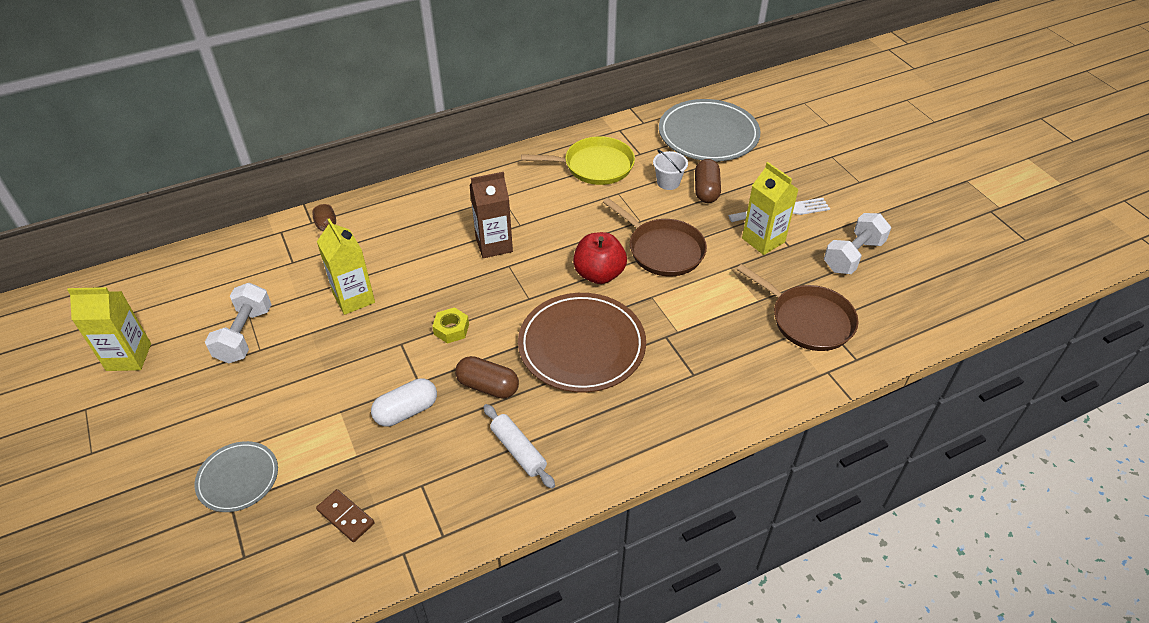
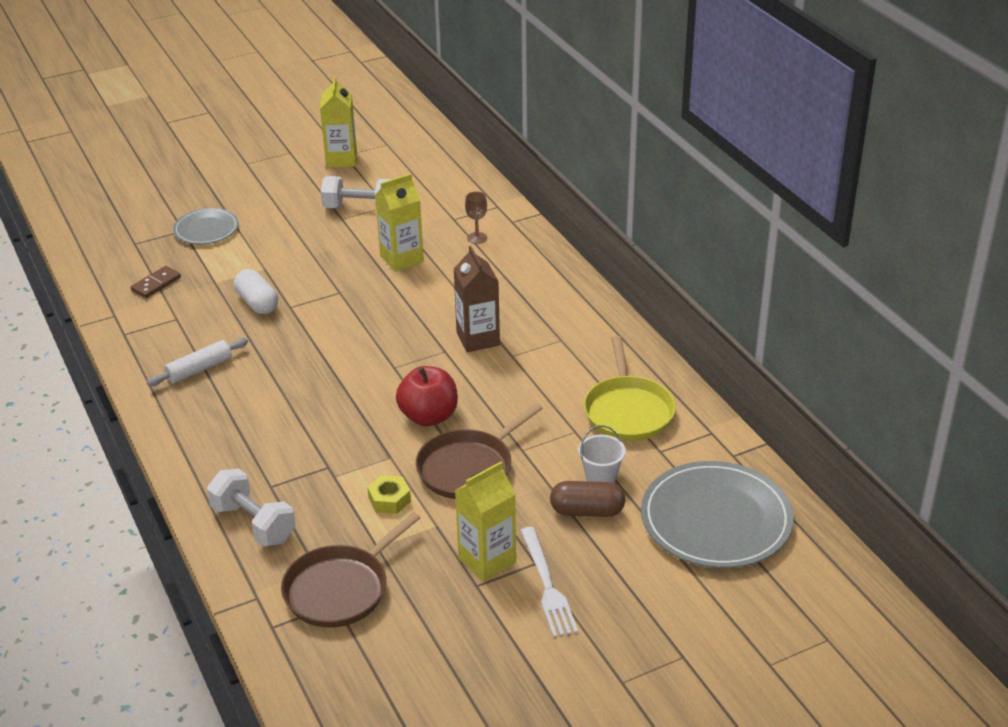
camera: 90 degrees right, 10 degrees down
yellow nut [432,307,469,344] -> yellow nut moved to [367,475,411,514]
brown capsule [455,356,519,399] -> none
brown plate [518,293,646,393] -> none
white dumbbell [824,213,891,274] -> white dumbbell moved to [207,469,295,547]

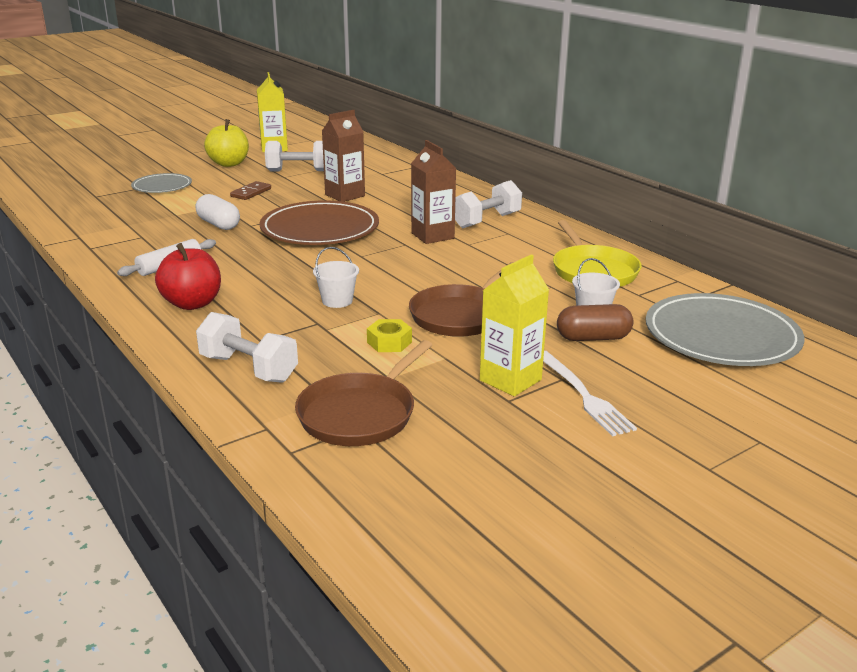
camera: 10 degrees left, 10 degrees down
brown domino [131,266,181,298] -> brown domino moved to [230,181,271,200]
yellow carton [375,173,424,272] -> brown carton [322,110,365,202]
red apple [396,366,458,426] -> red apple moved to [155,243,221,310]
brown goblet [465,192,487,244] -> none
none -> yellow apple [204,119,249,167]
none -> brown plate [259,200,379,245]
none -> white bucket [313,247,359,308]
none -> white dumbbell [455,180,522,228]

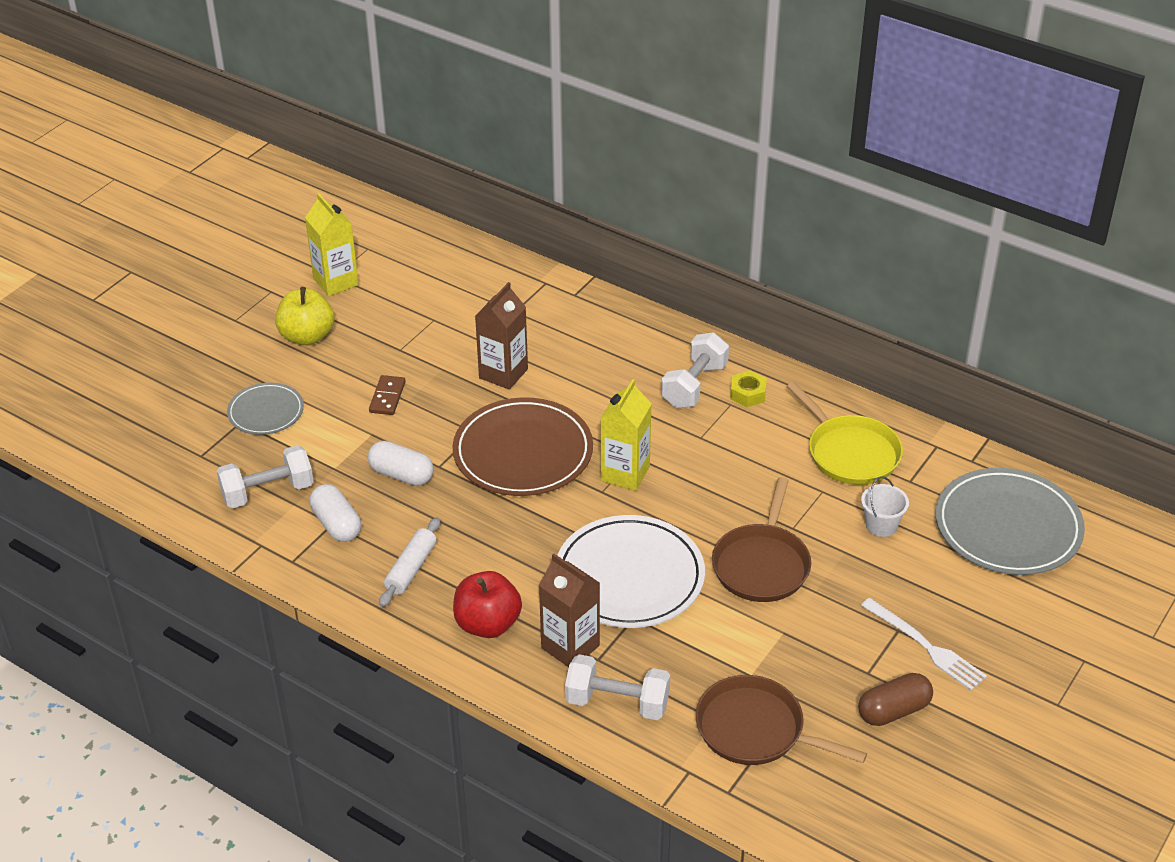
camera: 20 degrees left, 15 degrees up
white dumbbell [265,141,324,171] -> white dumbbell moved to [217,445,314,508]
brown pan [295,340,432,446] -> brown pan turned 105 degrees clockwise [696,675,867,765]
white bucket [313,247,359,308] -> white plate [557,515,705,628]
yellow nut [367,319,412,352] -> yellow nut moved to [730,370,767,407]
brown carton [411,140,456,244] -> brown carton moved to [539,553,600,667]
yellow carton [480,254,549,396] -> yellow carton moved to [600,379,652,491]
brown capsule [557,304,633,341] -> brown capsule moved to [858,673,933,726]
none -> white capsule [310,484,361,542]

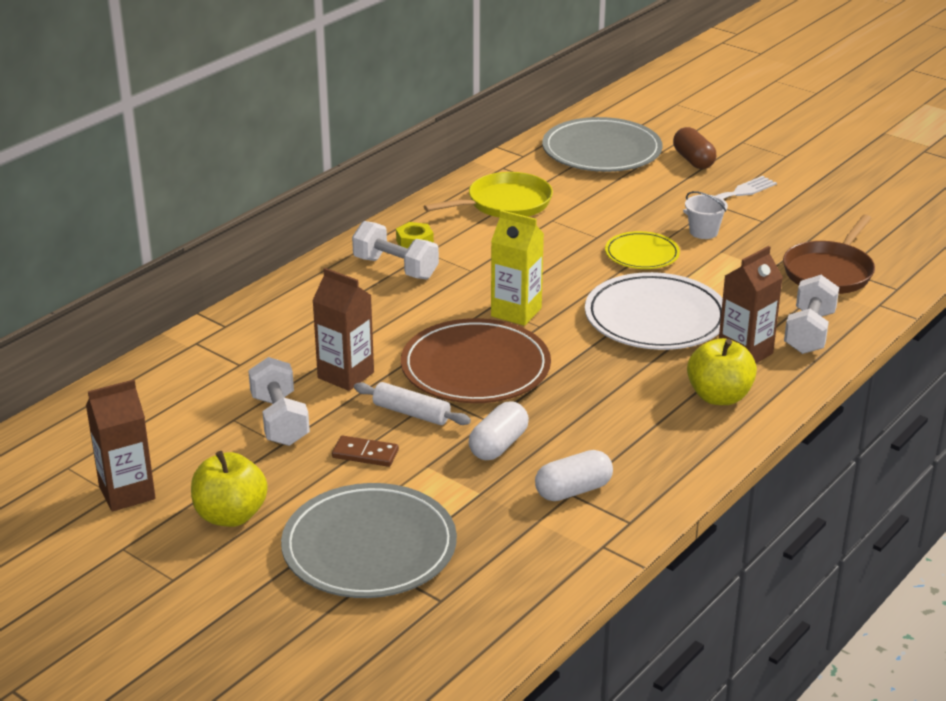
camera: 85 degrees left, 10 degrees down
white dumbbell [217,445,314,508] -> white dumbbell moved to [248,357,310,446]
grey plate [227,382,304,435] -> grey plate [281,483,457,598], size x1.80
yellow carton [305,193,359,296] -> brown carton [86,379,156,512]
white rolling pin [379,517,440,607] -> white rolling pin moved to [354,382,471,425]
red apple [453,571,522,638] -> yellow apple [687,338,757,405]
brown pan [712,477,811,602] -> yellow plate [605,231,680,269]
brown capsule [858,673,933,726] -> brown capsule moved to [673,127,716,169]
white bucket [861,476,909,537] -> white bucket moved to [685,191,728,239]

